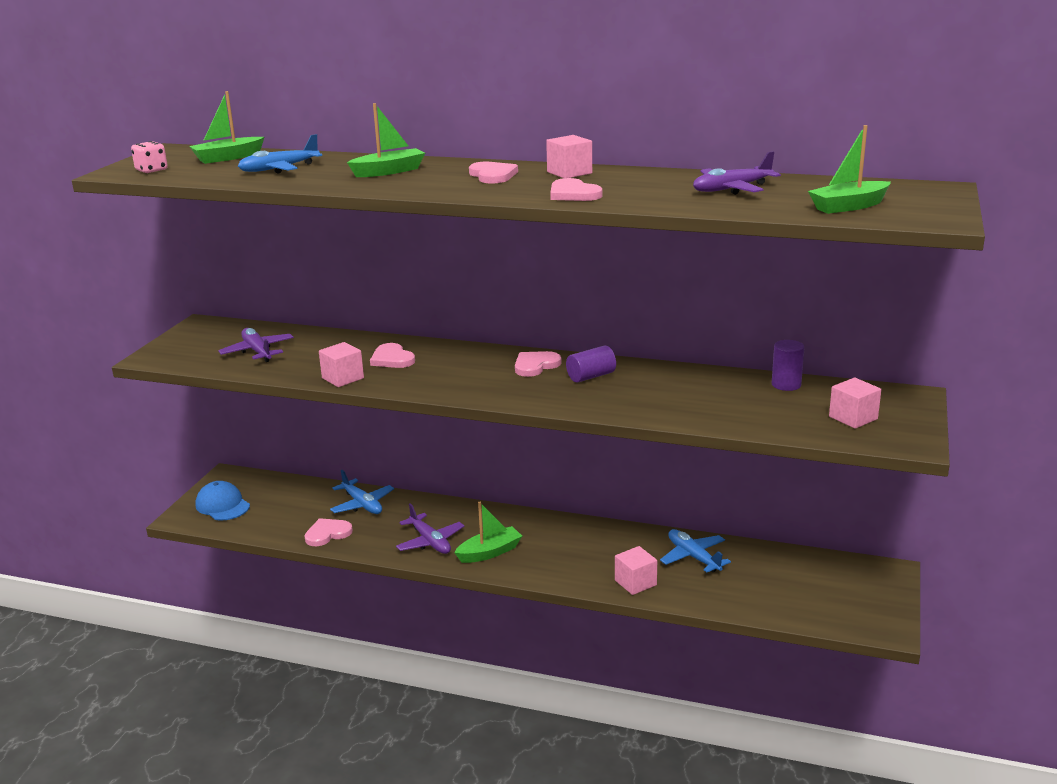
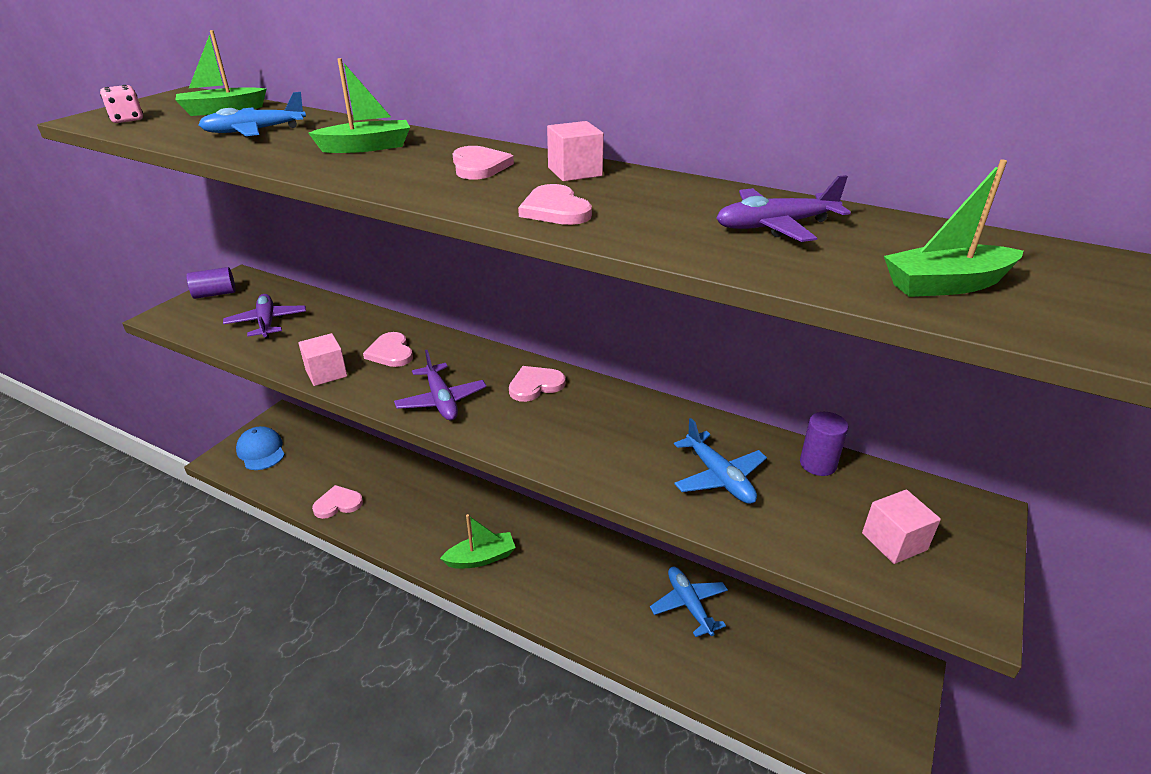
camera: 10 degrees right, 10 degrees up
blue plane [330,470,394,514] -> blue plane moved to [674,418,767,504]
purple plane [396,503,464,554] -> purple plane moved to [394,350,486,421]
purple cylinder [566,345,616,383] -> purple cylinder moved to [187,267,236,299]
pink cube [615,546,657,595] -> none

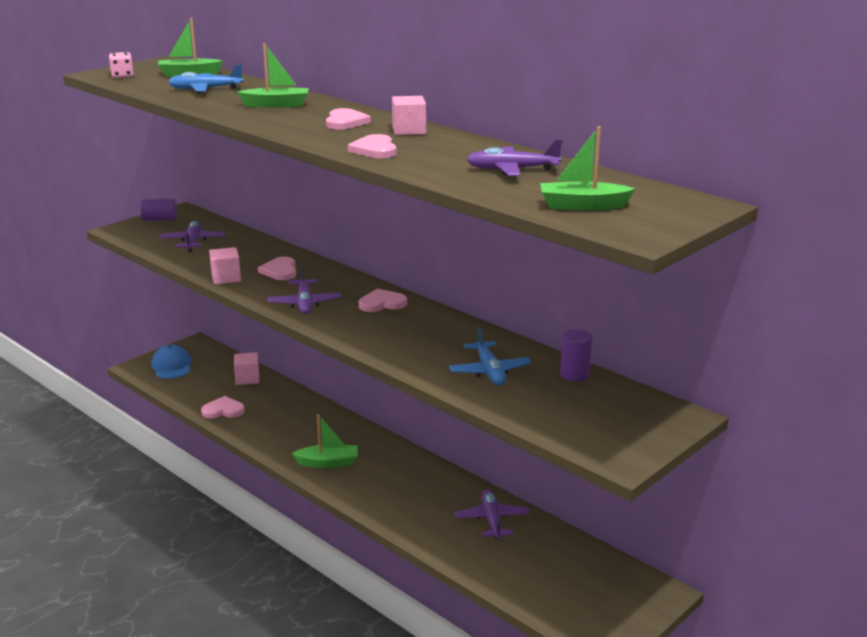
camera: 15 degrees right, 10 degrees down
blue plane [650,567,728,637] -> purple plane [455,489,530,539]
pink cube [862,490,941,564] -> pink cube moved to [234,352,260,385]

